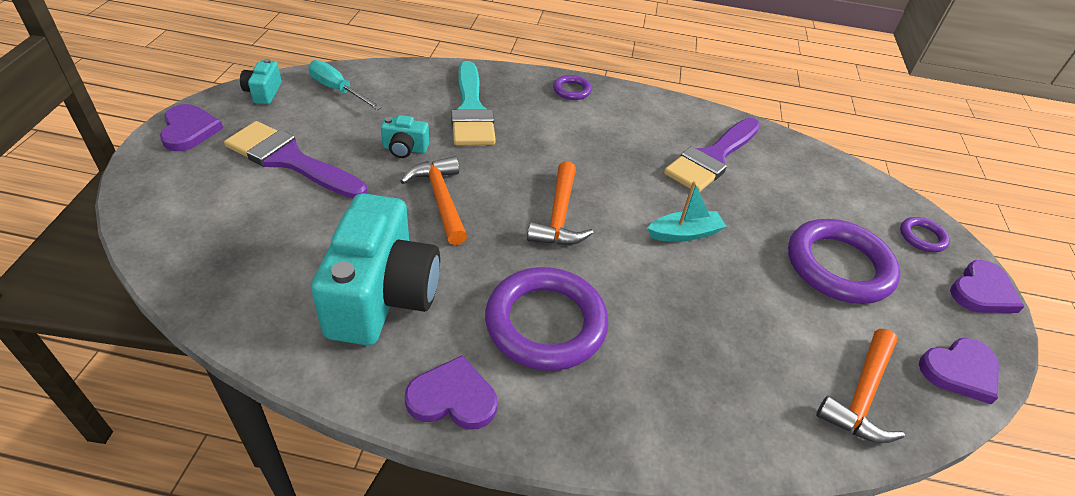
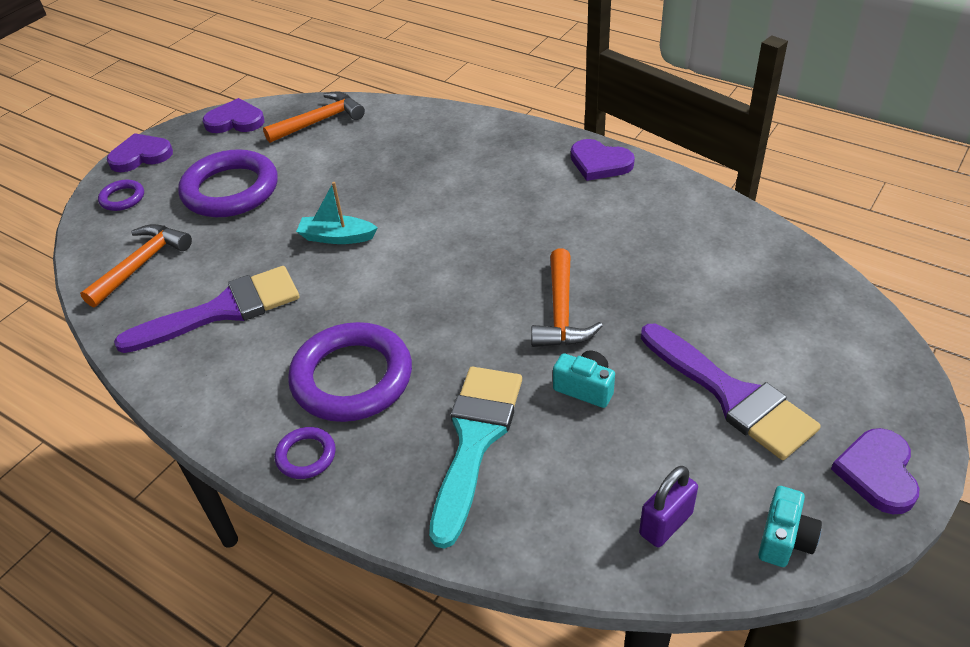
camera: 150 degrees left, 0 degrees up
turquoise screwdriver [308,60,382,110] -> purple padlock [639,466,698,547]
turquoise camera [311,193,440,345] -> none
purple ring [485,267,609,371] -> purple ring moved to [288,322,412,422]
orange hammer [527,161,593,245] -> orange hammer moved to [80,224,192,307]

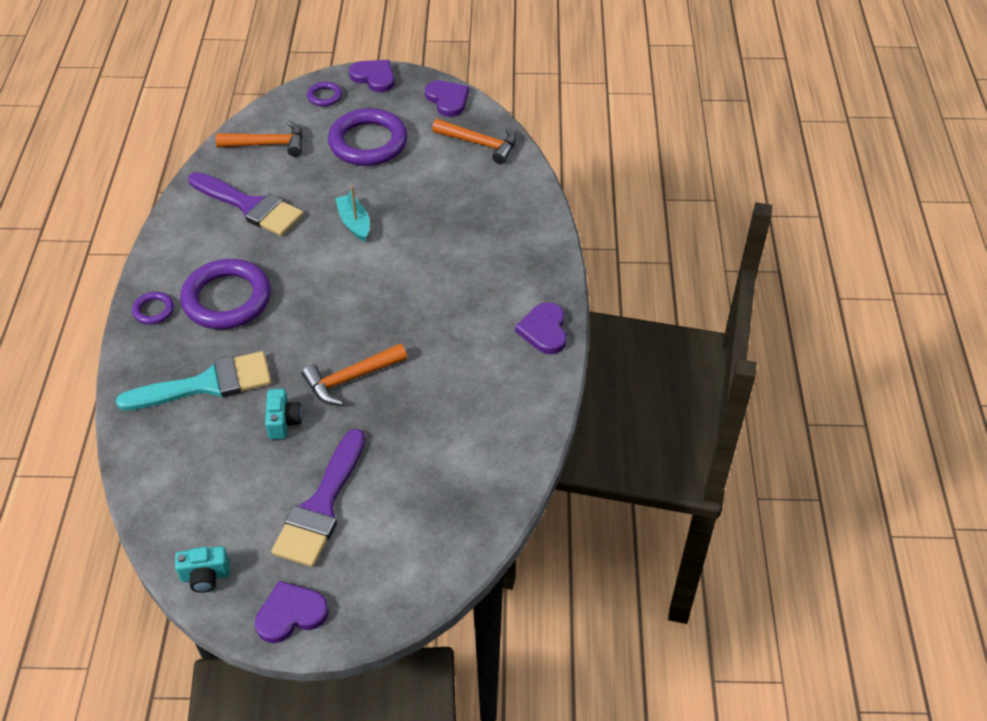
camera: 55 degrees right, 5 degrees up
purple padlock [639,466,698,547] -> none

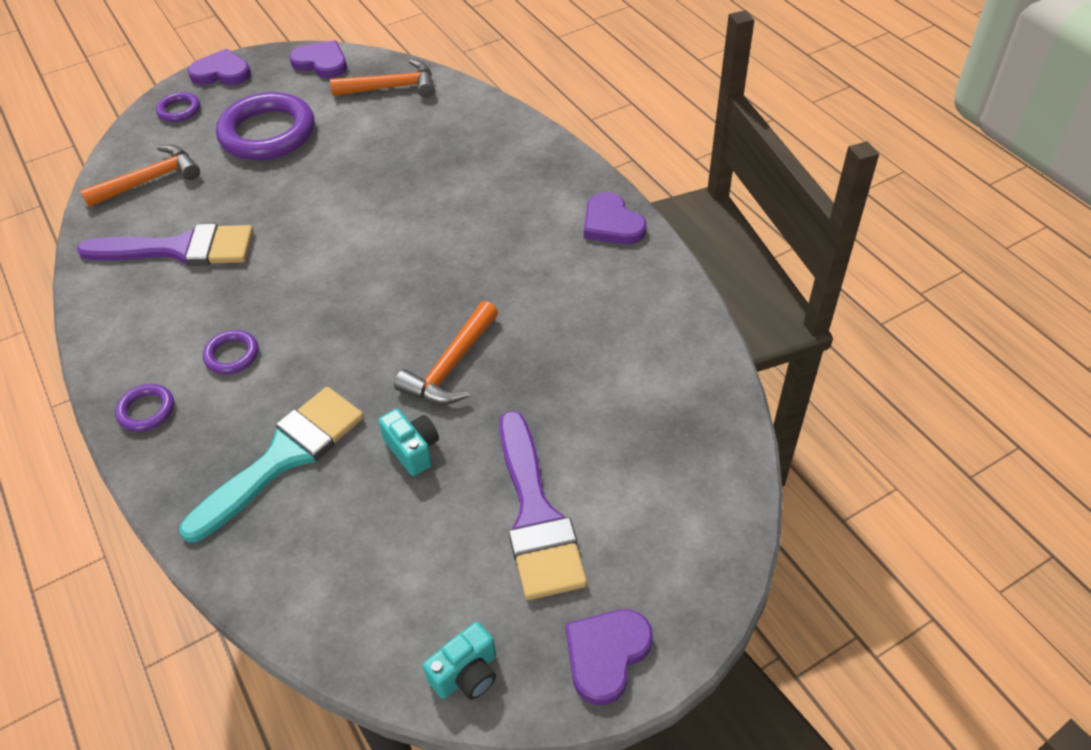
camera: 30 degrees left, 0 degrees up
purple ring [180,259,271,329] -> purple ring [203,330,259,374], size x0.46
turquoise boat [335,186,370,242] -> none

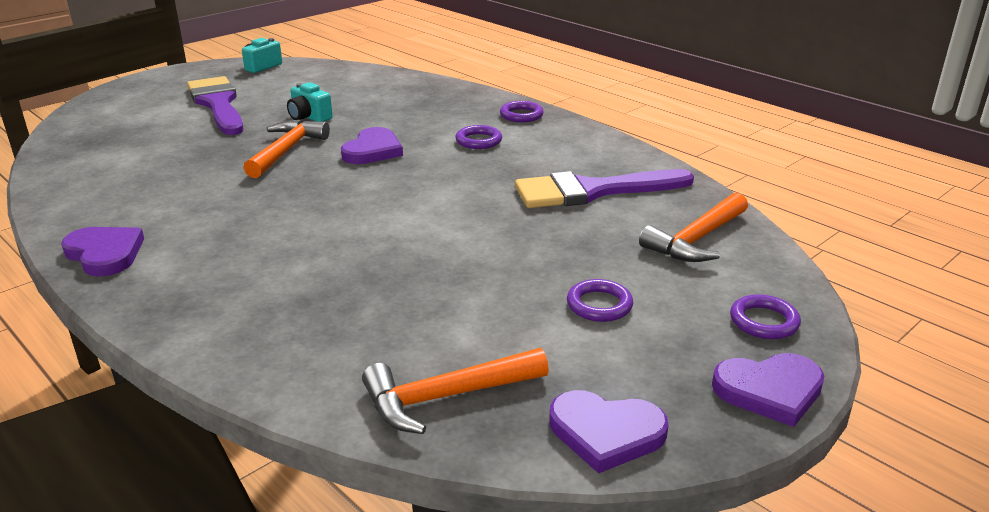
camera: 165 degrees right, 20 degrees down
turquoise brush [179,387,364,542] -> none
purple ring [216,92,315,160] -> purple ring [567,279,633,322], size x0.46
purple heart [566,609,653,705] -> purple heart moved to [341,127,403,164]

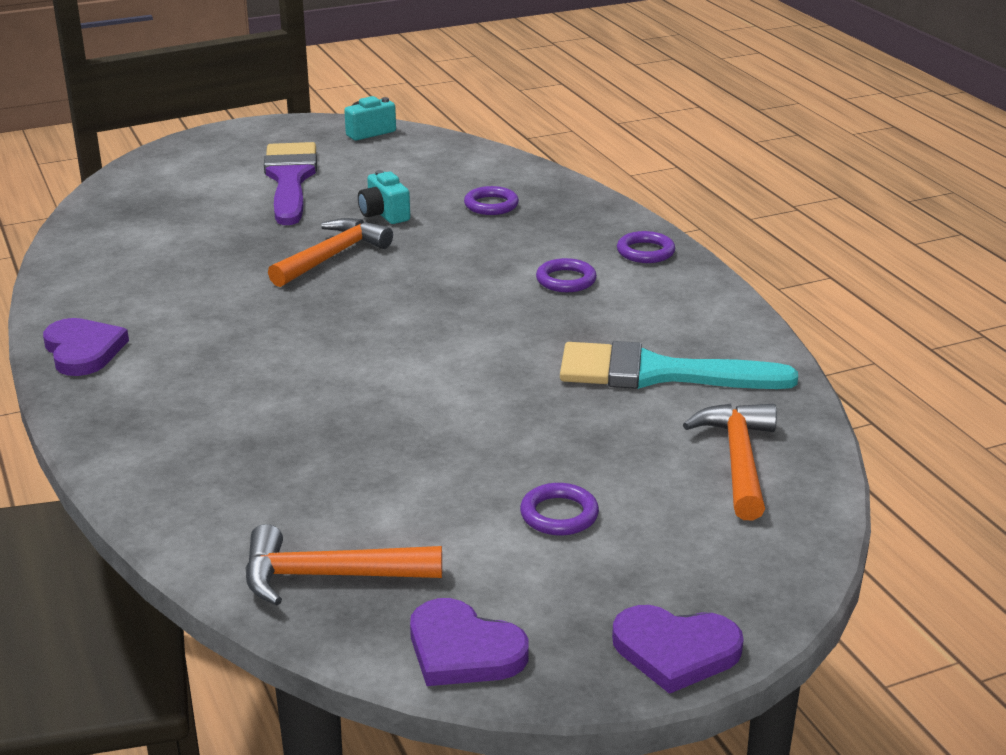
camera: 20 degrees right, 0 degrees up
purple heart [341,127,403,164] -> none
purple brush [515,169,694,208] -> turquoise brush [560,341,798,389]
orange hammer [639,192,748,262] -> orange hammer turned 120 degrees clockwise [683,404,777,520]
purple ring [730,294,801,339] -> purple ring moved to [464,186,519,215]

